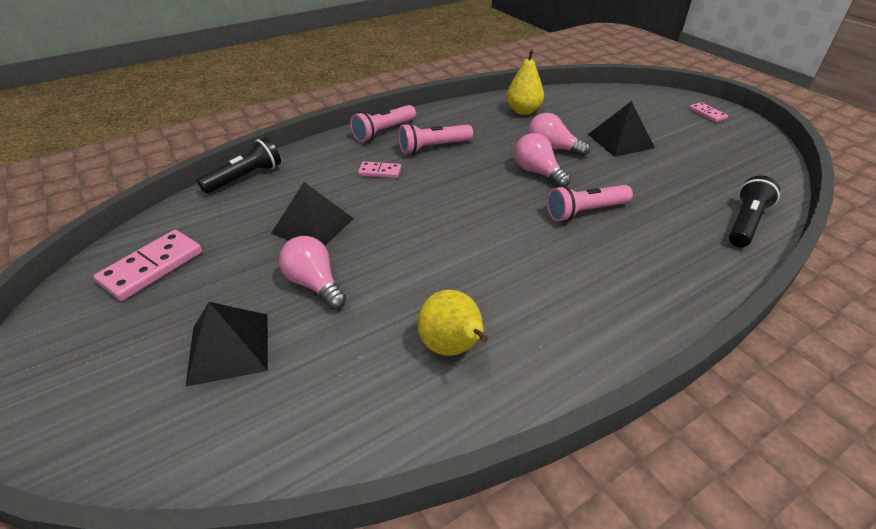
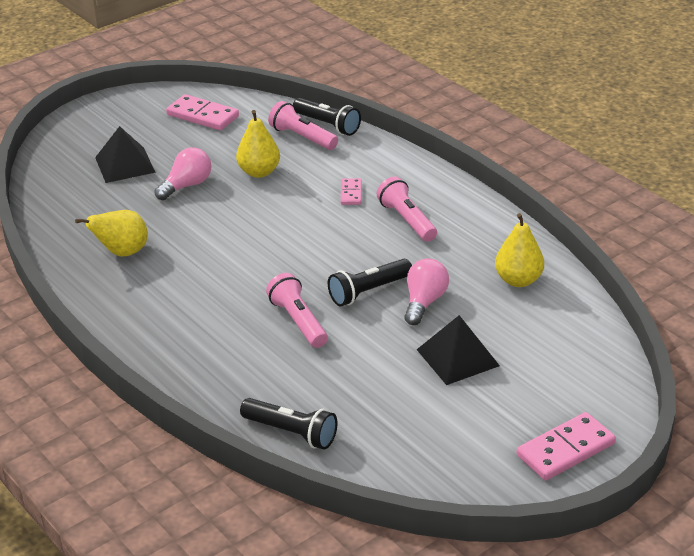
camera: 85 degrees right, 5 degrees down
black pyramid [271,182,354,246] -> yellow pear [236,110,280,178]
pink flashlight [350,105,416,142] -> pink flashlight moved to [268,101,338,150]
pink light bulb [514,133,571,187] -> black flashlight [328,259,412,306]
pink domino [689,102,728,122] -> pink domino [517,412,616,480], size x1.78

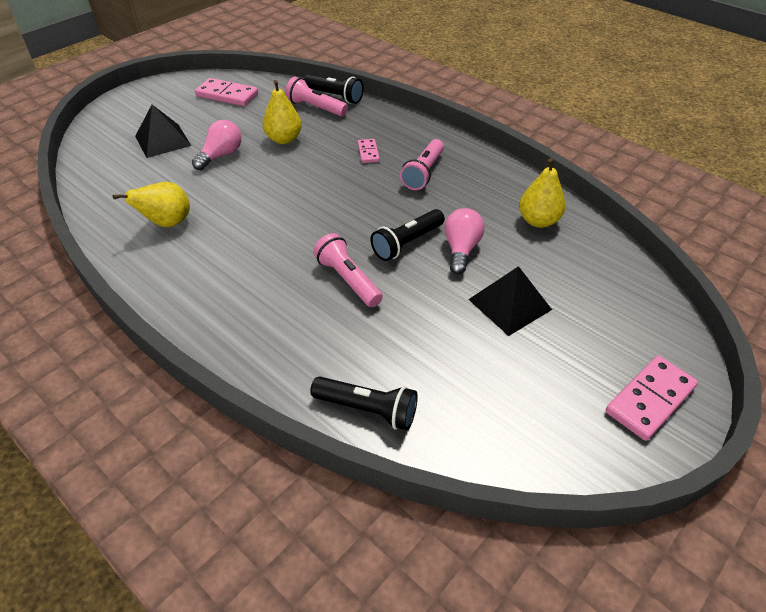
camera: 10 degrees left, 10 degrees up
pink flashlight [377,177,437,242] -> pink flashlight turned 120 degrees counterclockwise [400,139,444,190]

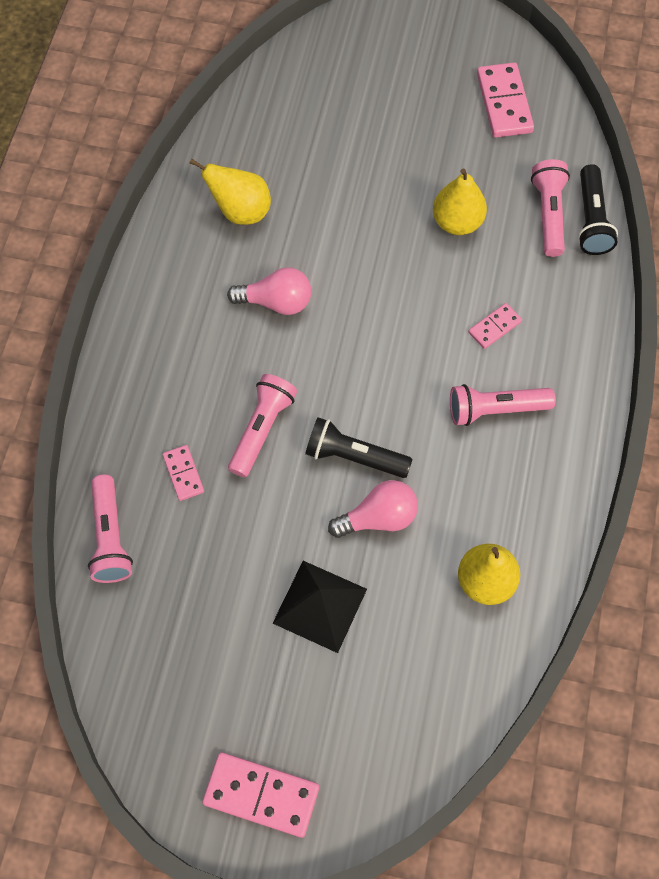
camera: 60 degrees right, 20 degrees up
black pyramid [135,104,191,158] -> none
pink light bulb [192,120,242,170] -> pink light bulb moved to [227,268,312,315]
black flashlight [310,376,418,430] -> pink flashlight [88,475,133,583]
none -> pink domino [163,445,204,501]

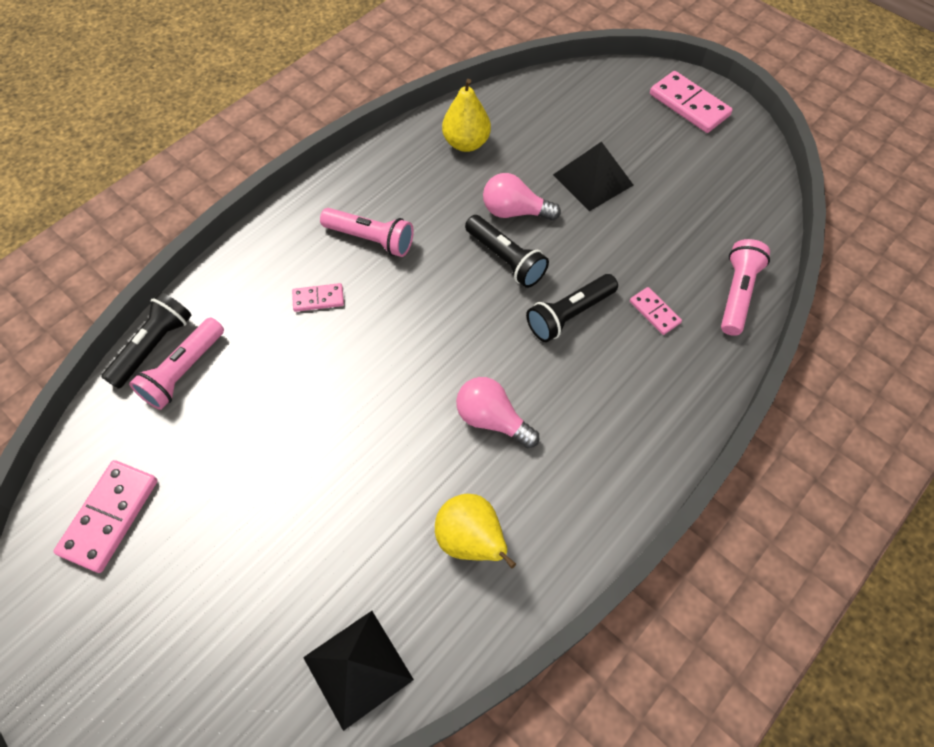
camera: 150 degrees left, 5 degrees down
pink domino [163,445,204,501] -> pink domino turned 45 degrees counterclockwise [630,287,682,335]
pink flashlight [228,374,297,477] -> black flashlight [526,274,618,342]
yellow pear [433,169,487,235] -> none
none -> black pyramid [303,611,414,731]

